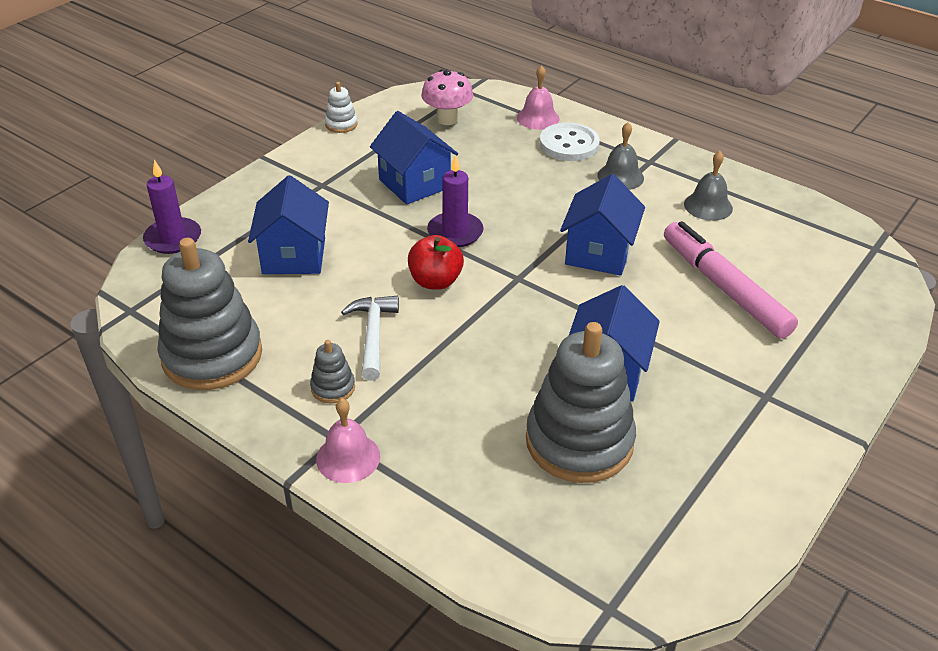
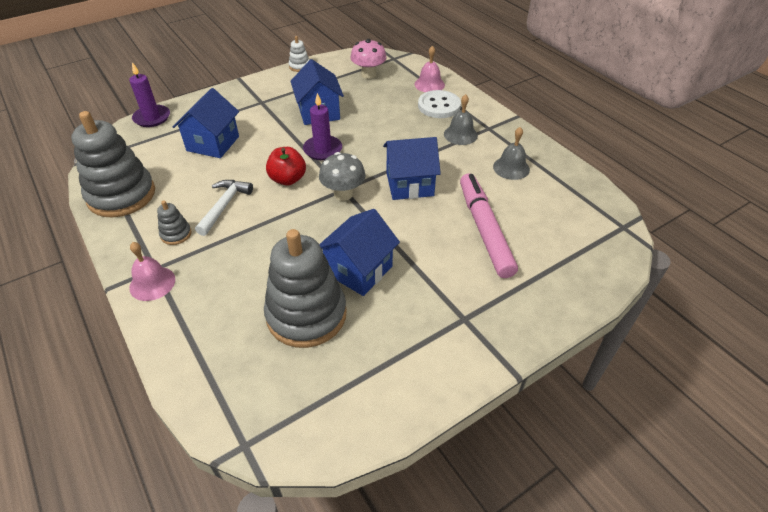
camera: 20 degrees right, 5 degrees up
blue house [560,174,645,276] -> blue house turned 45 degrees clockwise [383,137,441,200]
none -> grey mushroom [319,152,366,201]

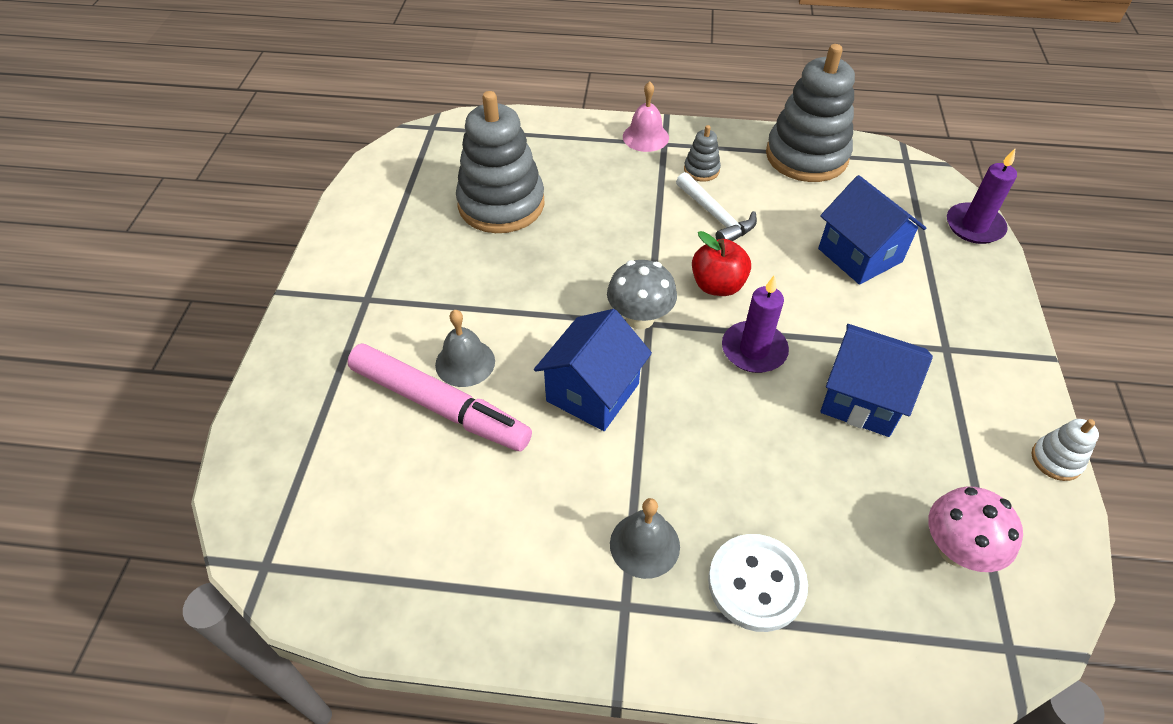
camera: 130 degrees right, 5 degrees up
blue house [319,209,400,296] -> none
pink bell [415,46,445,92] -> none
grey bell [493,127,530,180] -> grey bell moved to [435,310,495,387]

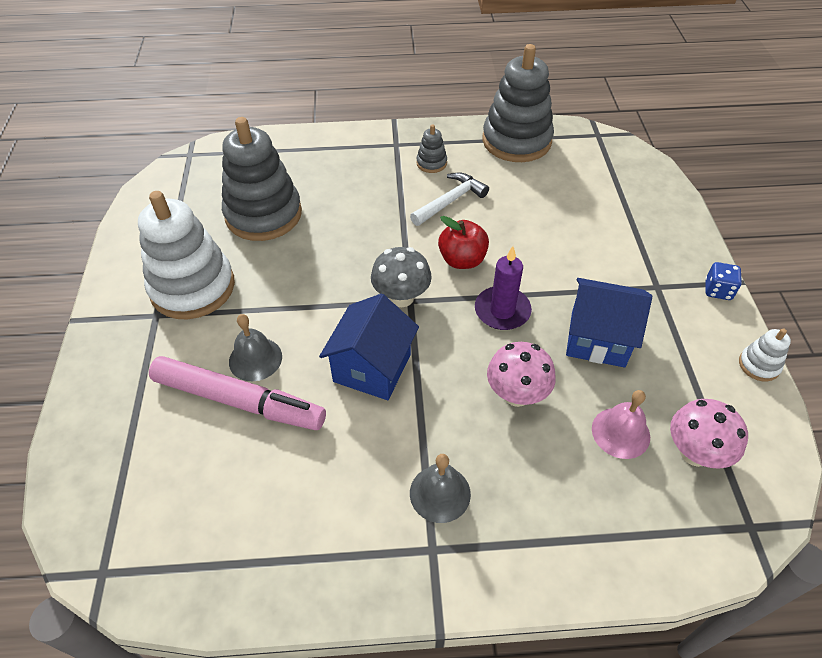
camera: 10 degrees left, 0 degrees up
pink bell [623,82,669,152] -> pink bell moved to [592,390,650,459]
white hammer [676,172,757,241] -> white hammer turned 90 degrees counterclockwise [410,173,489,226]
white button [708,534,808,632] -> none
blue house [818,175,926,285] -> none
purple candle [947,149,1017,244] -> none
none -> white stacking toy [138,191,235,319]
none -> pink mushroom [487,342,556,407]
none -> blue dice [705,262,742,300]

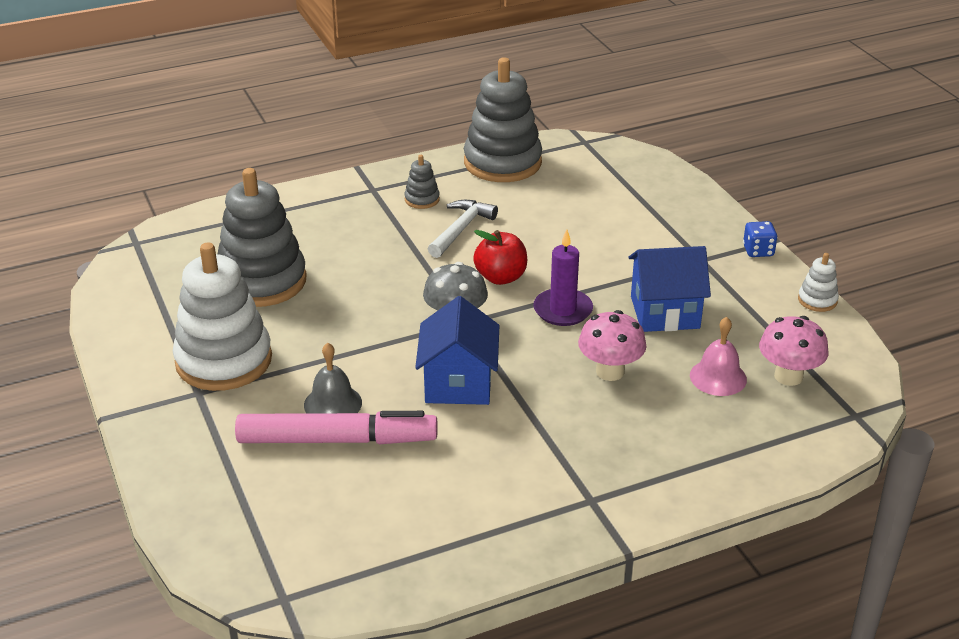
camera: 20 degrees left, 15 degrees down
grey bell [410,454,471,523] -> none

